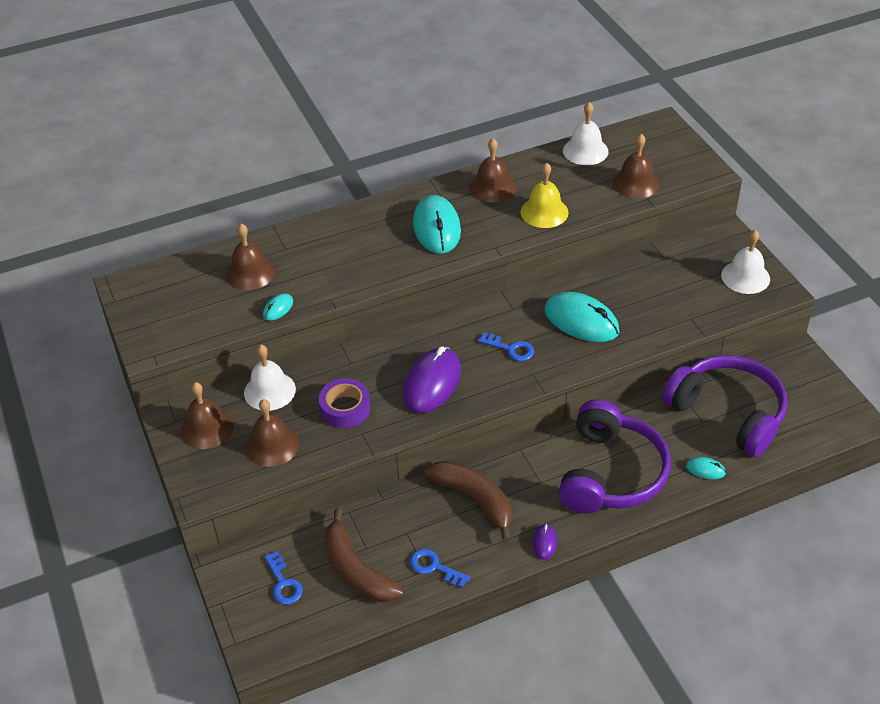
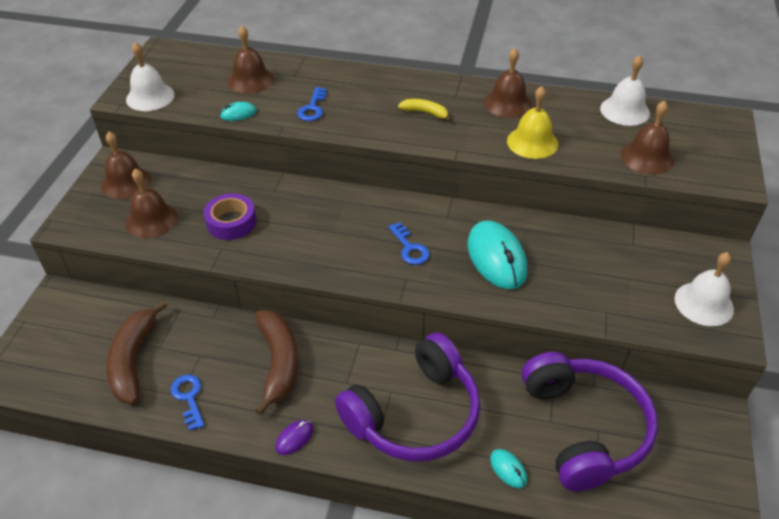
camera: 35 degrees right, 0 degrees up
white bell [244,345,296,411] -> white bell moved to [126,42,175,111]
blue key [264,551,303,604] -> blue key moved to [297,87,327,121]
purple mouse [403,346,461,413] -> none
turquoise mouse [413,195,461,254] -> yellow banana [398,99,452,122]

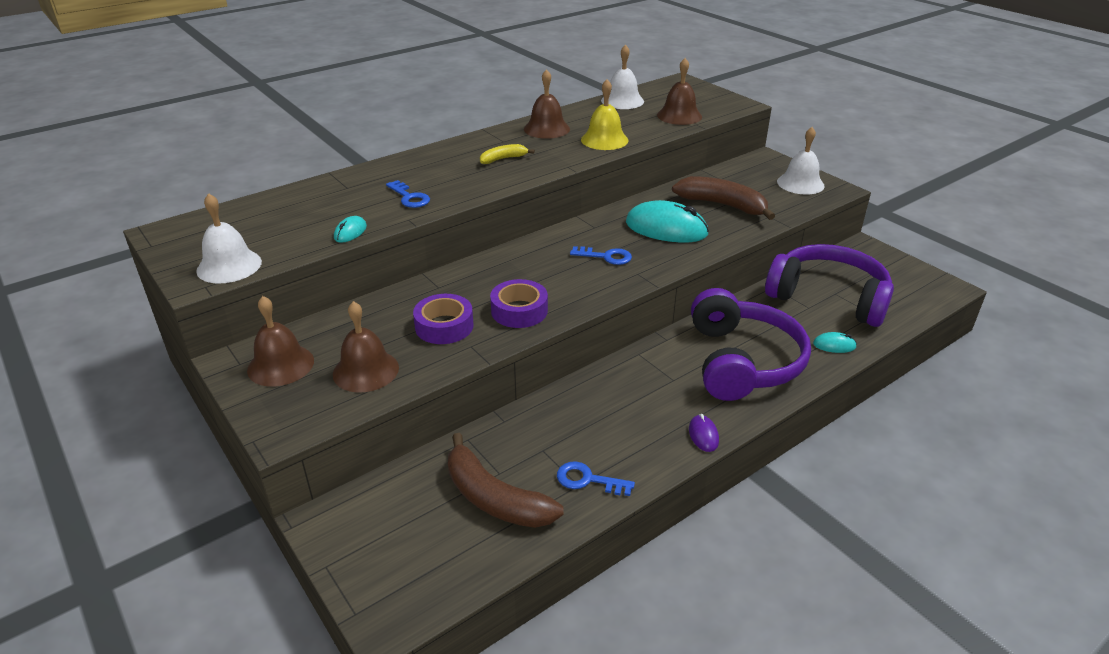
camera: 50 degrees left, 10 degrees down
brown bell [227,26,274,94] -> none
brown banana [255,310,298,415] -> brown banana moved to [672,176,775,220]
none -> purple tape [490,279,548,328]

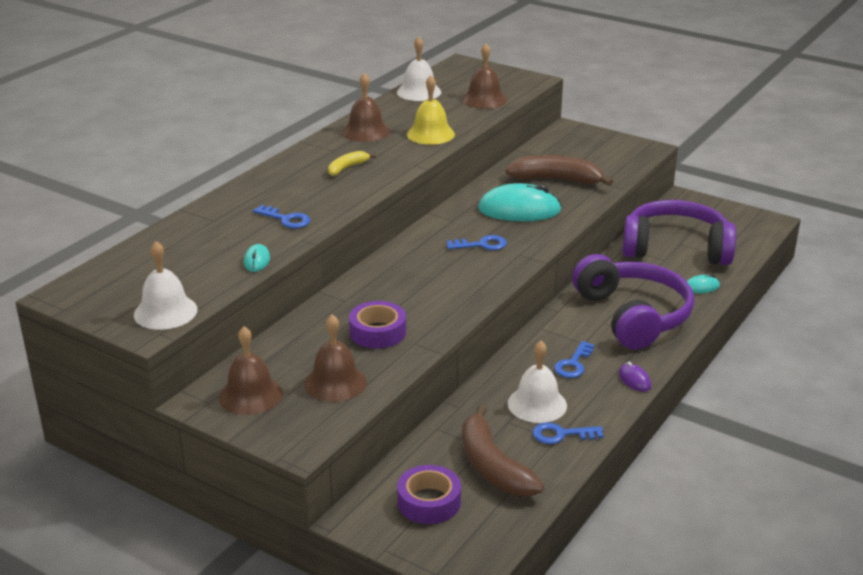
camera: 20 degrees left, 5 degrees down
brown banana [448,433,564,528] -> brown banana turned 45 degrees clockwise [462,405,544,497]
purple tape [490,279,548,328] -> purple tape moved to [397,465,461,524]
white bell [777,127,825,194] -> white bell moved to [508,341,567,423]
none -> blue key [554,341,595,378]

